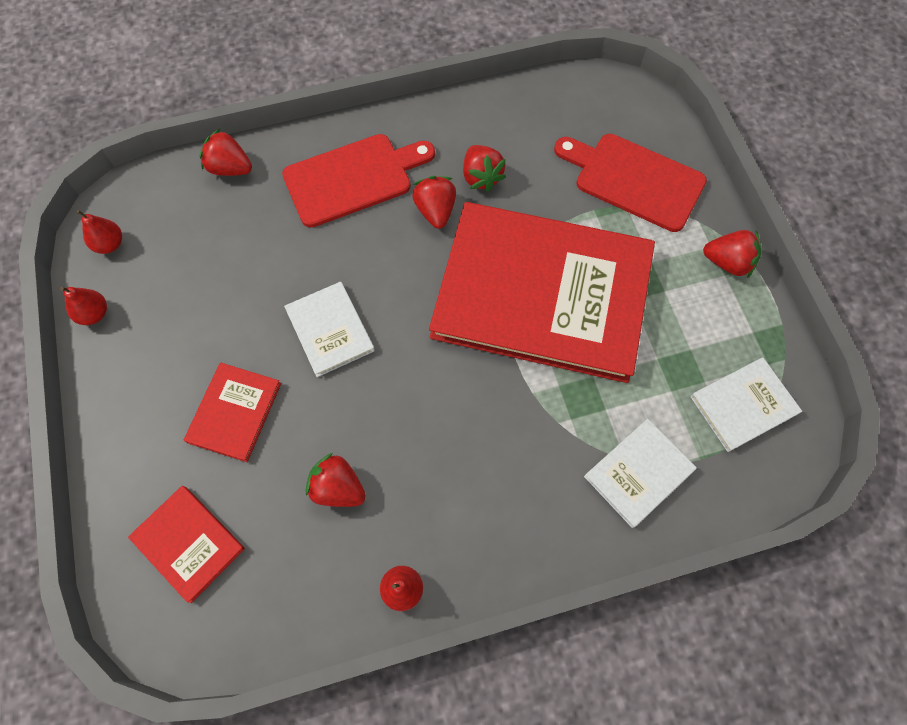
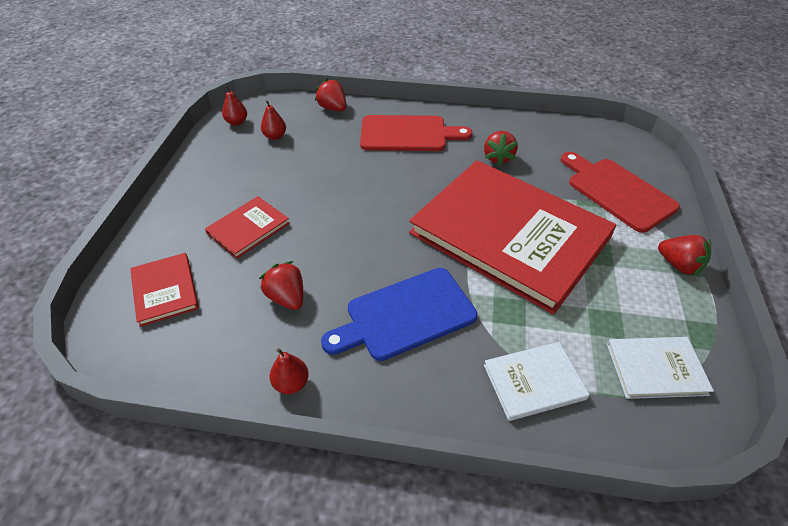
camera: 25 degrees right, 20 degrees down
red pear [60,287,107,325] -> red pear moved to [261,100,286,140]
white book [284,282,375,377] -> none
red strawberry [412,176,456,229] -> none
none -> blue cutting board [321,268,478,361]

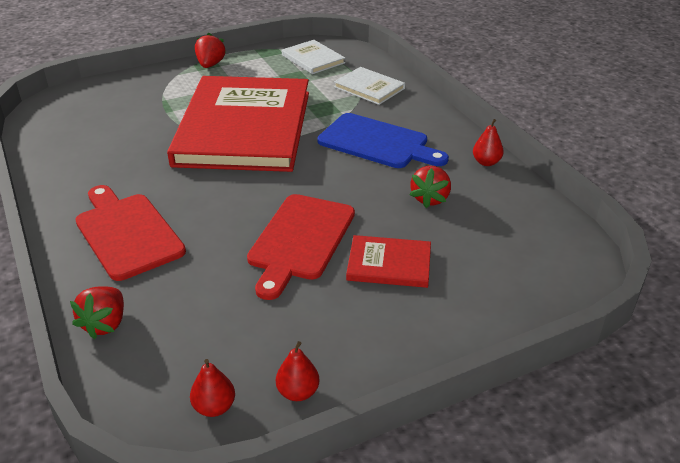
camera: 125 degrees left, 10 degrees down
red book [130,253,199,327] -> none
red pear [261,100,286,140] -> red pear moved to [276,341,319,401]
red strawberry [484,131,518,166] -> none
red cutting board [561,152,680,233] -> red cutting board moved to [247,194,355,300]

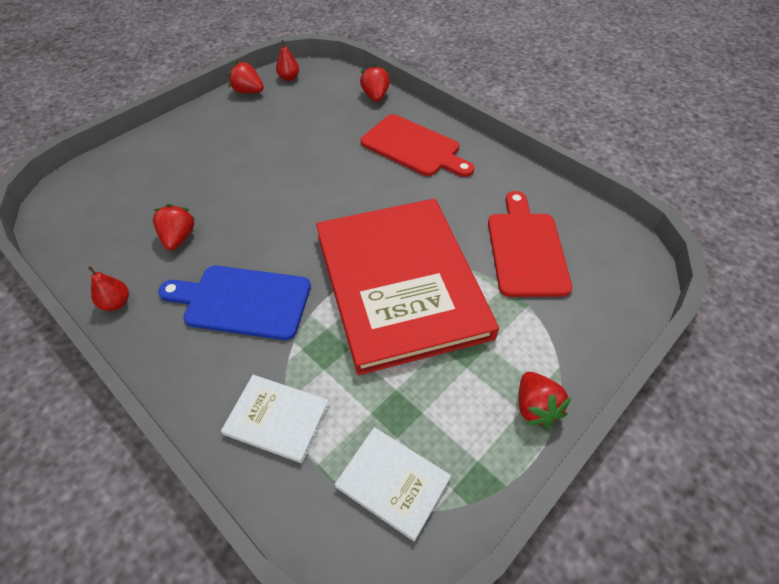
camera: 160 degrees right, 15 degrees up
red cutting board [247,194,355,300] -> red cutting board moved to [488,191,572,297]
red pear [276,341,319,401] -> red strawberry [228,62,264,93]
red book [346,235,431,288] -> none

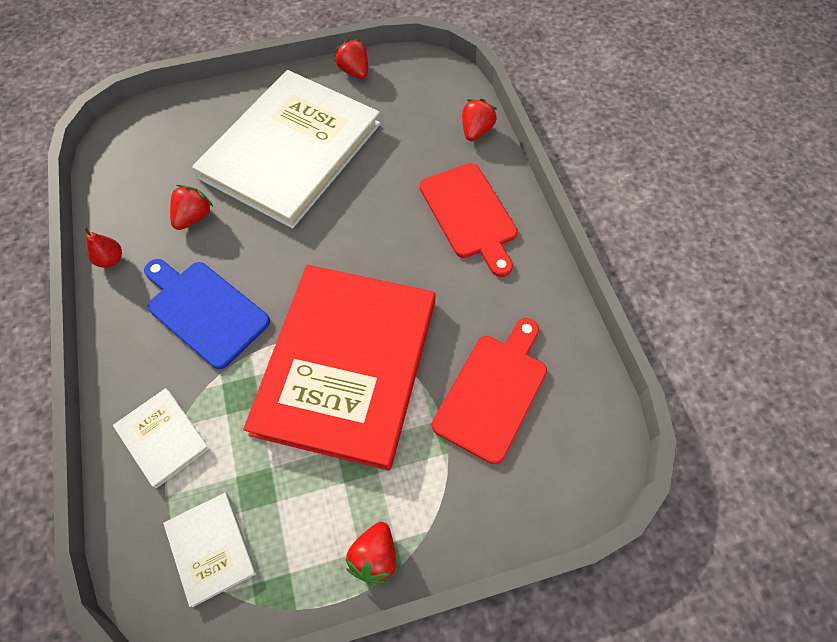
camera: 30 degrees right, 10 degrees up
red pear [276,40,299,81] -> none
none -> white book [192,70,381,228]

